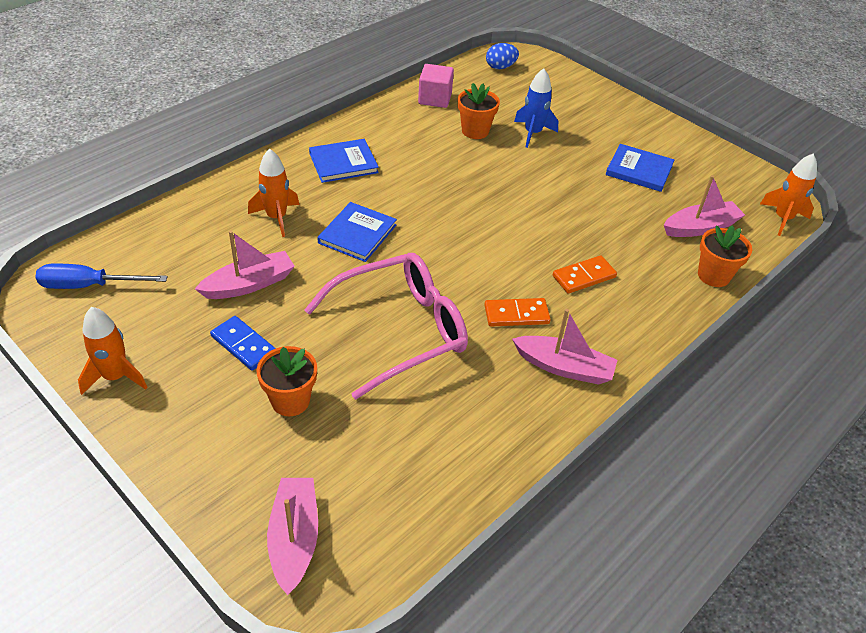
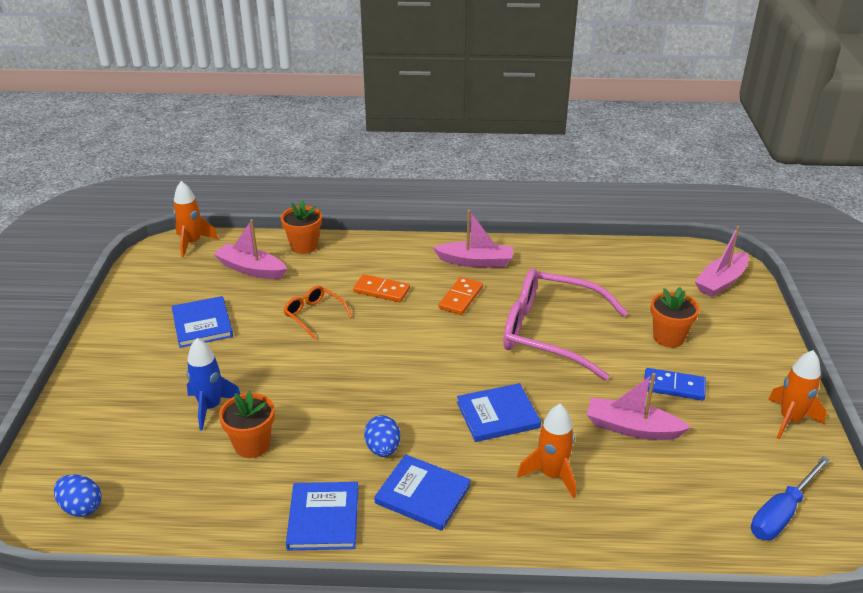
camera: 130 degrees left, 10 degrees down
blue screwdriver [35,263,168,289] -> blue screwdriver turned 90 degrees clockwise [751,456,830,540]
blue domino [210,316,276,371] -> blue domino turned 75 degrees counterclockwise [644,368,706,400]
pink cube [418,64,454,108] -> none
orange domino [485,298,551,327] -> orange domino turned 75 degrees clockwise [439,277,483,315]
pink boat [512,309,618,385] -> pink boat turned 120 degrees clockwise [433,210,513,267]
none -> orange glasses [283,286,353,339]
none -> blue book [286,482,358,550]
none -> blue egg [364,415,400,457]

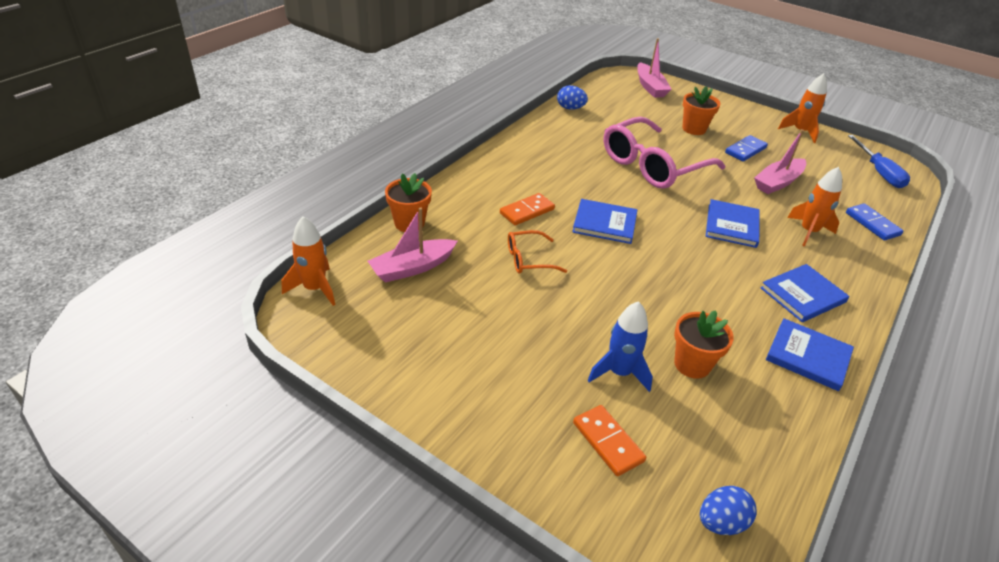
camera: 60 degrees left, 5 degrees up
blue book [171,296,233,348] -> blue book moved to [572,199,637,244]
blue egg [364,415,400,457] -> blue egg moved to [557,85,588,110]
pink boat [433,210,513,267] -> none
orange domino [439,277,483,315] -> orange domino moved to [573,405,646,476]
none -> blue domino [846,203,904,241]

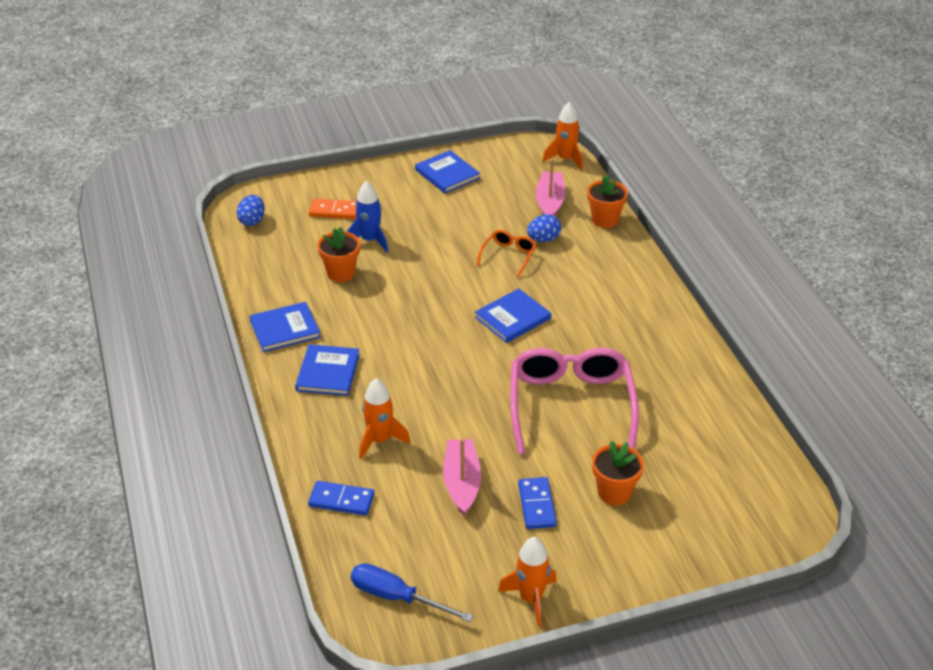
camera: 130 degrees right, 0 degrees up
orange domino [500,193,555,225] -> none
blue egg [557,85,588,110] -> blue egg moved to [527,214,561,242]
pink boat [637,38,672,98] -> none
blue book [706,199,760,248] -> blue book moved to [415,150,480,193]

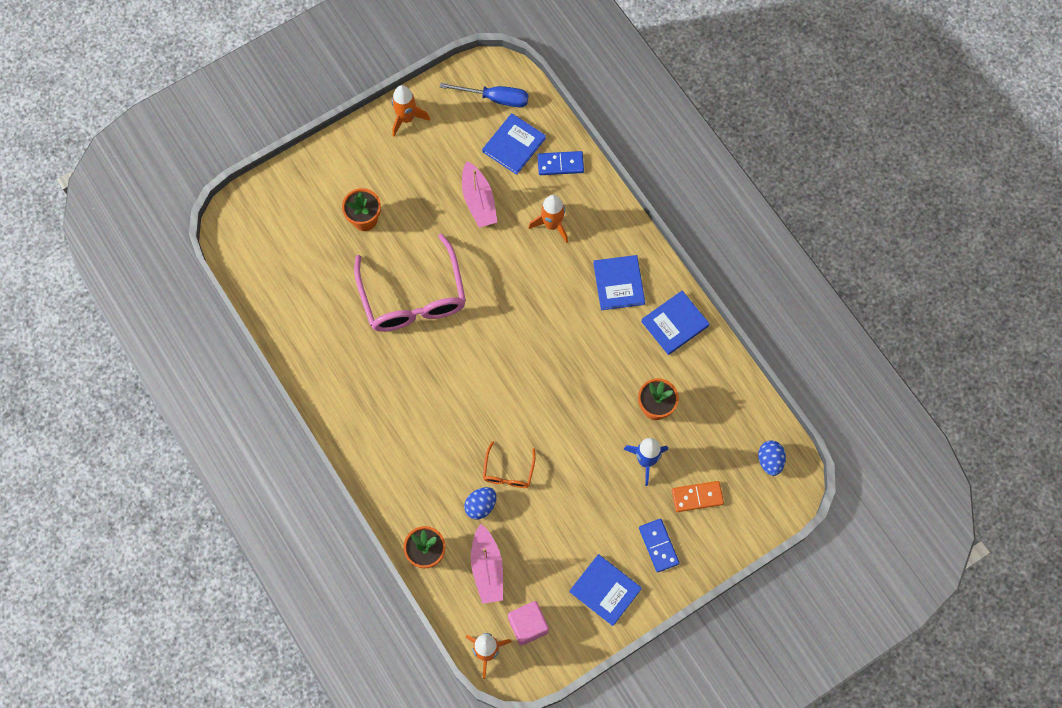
camera: 165 degrees right, 30 degrees up
blue book [475,288,551,343] -> blue book moved to [482,113,546,175]
blue domino [518,477,557,529] -> blue domino moved to [639,519,679,572]
none -> pink cube [508,601,549,646]

